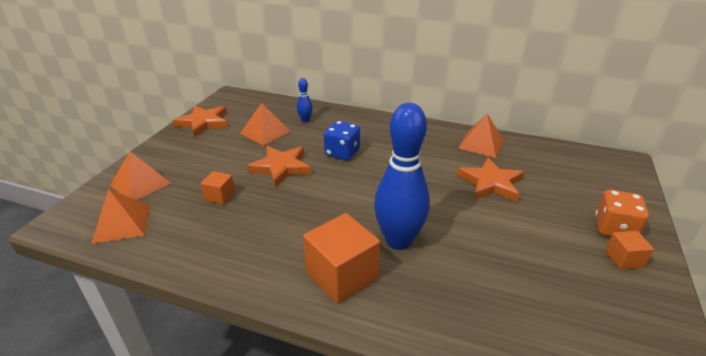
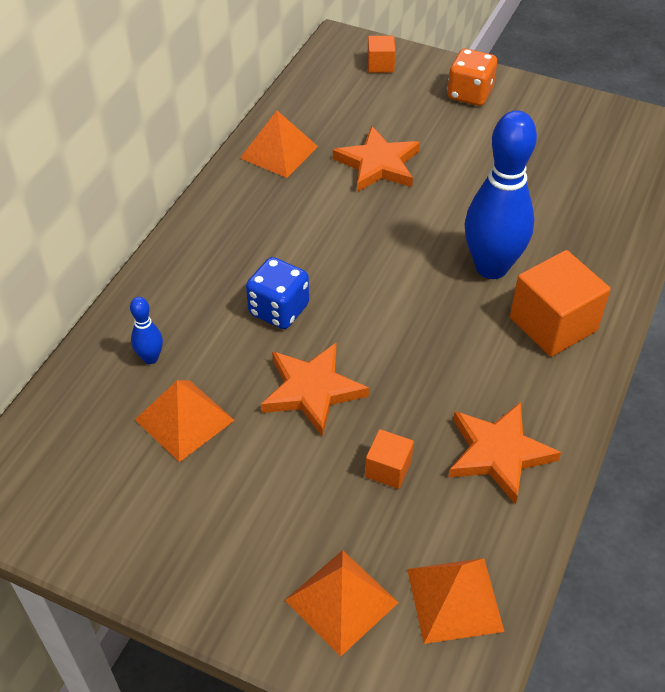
camera: 85 degrees left, 15 degrees up
orange star [173,105,228,137] -> orange star moved to [449,402,561,505]
orange cube [605,231,654,270] -> orange cube moved to [367,36,395,73]

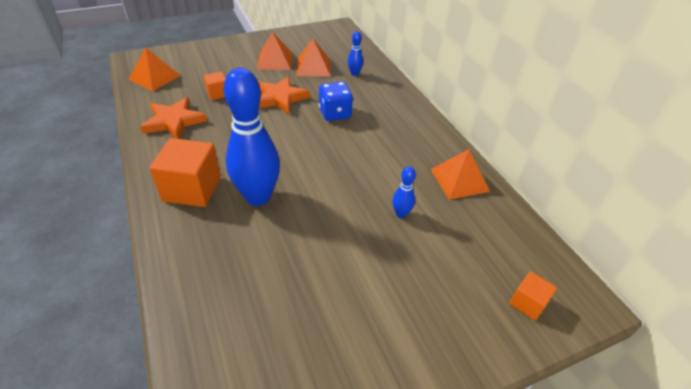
camera: 130 degrees right, 5 degrees down
orange pyramid [285,550,399,657] -> orange pyramid moved to [257,32,293,70]
orange star [333,126,420,192] -> blue bowling pin [393,166,416,218]
orange dice [447,48,497,106] -> none

